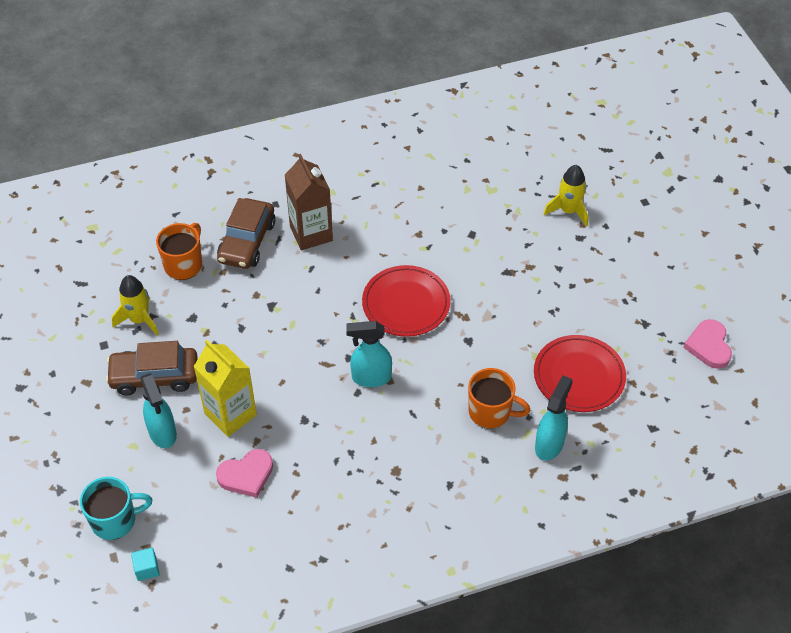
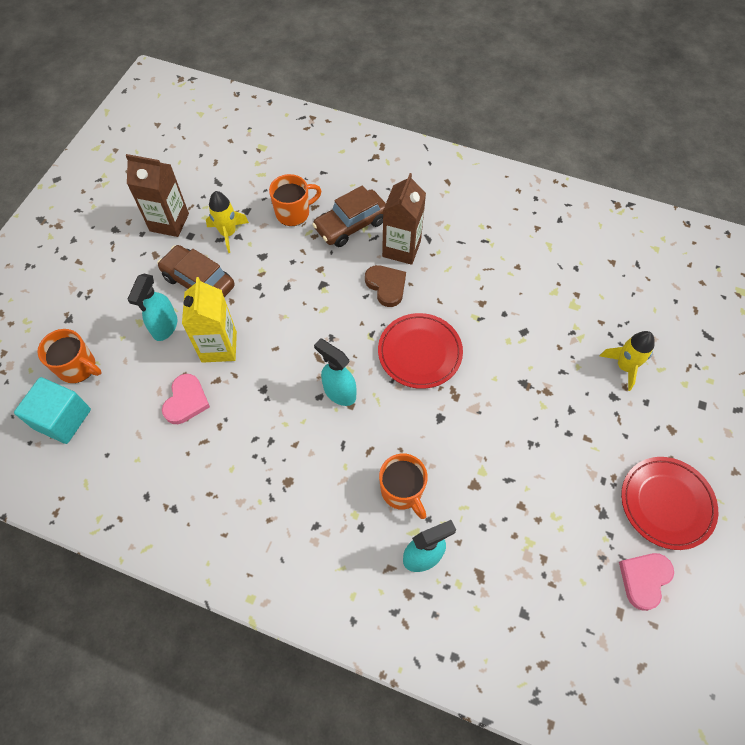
camera: 40 degrees right, 10 degrees up
turquoise mug [80,477,152,540] -> orange mug [37,329,101,383]
turquoise cube [131,548,160,581] -> turquoise cube [14,377,91,444], size x2.20
pink heart [216,449,273,498] -> pink heart turned 90 degrees counterclockwise [162,374,210,424]
red plate [534,335,626,412] -> red plate moved to [621,457,718,550]
none -> brown carton [126,154,189,237]
none -> brown heart [365,265,406,307]

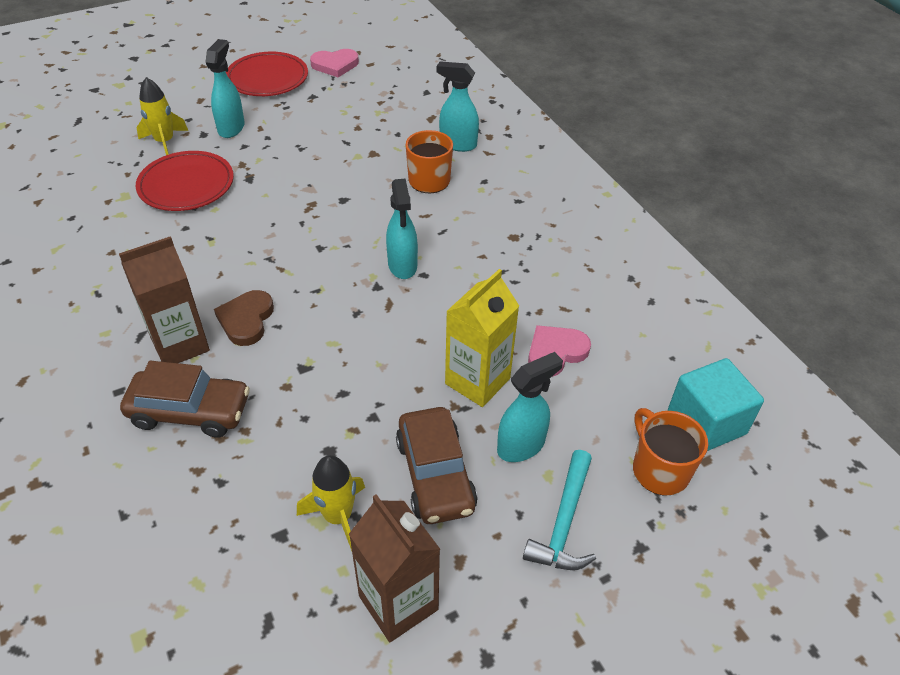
camera: 140 degrees left, 15 degrees down
orange mug [269,174,321,226] -> none
red plate [378,313,463,389] -> red plate moved to [136,151,234,211]
none -> turquoise spray bottle [206,39,245,138]
none -> turquoise hammer [523,450,596,570]

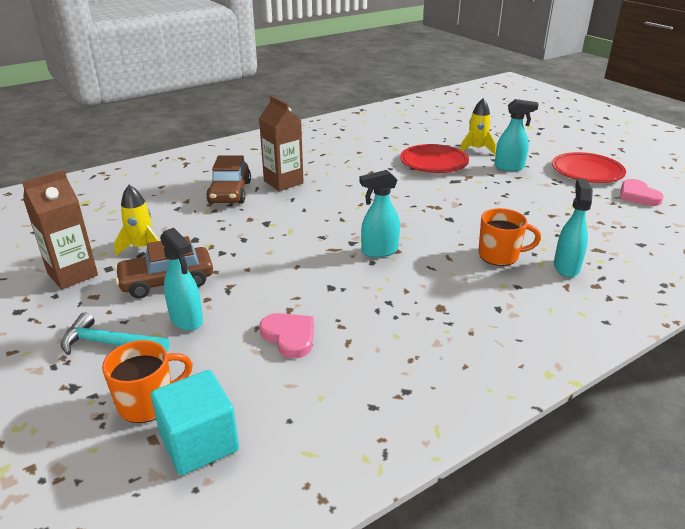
camera: 85 degrees right, 15 degrees down
brown heart [214,290,274,346] -> none
yellow carton [445,269,519,407] -> none

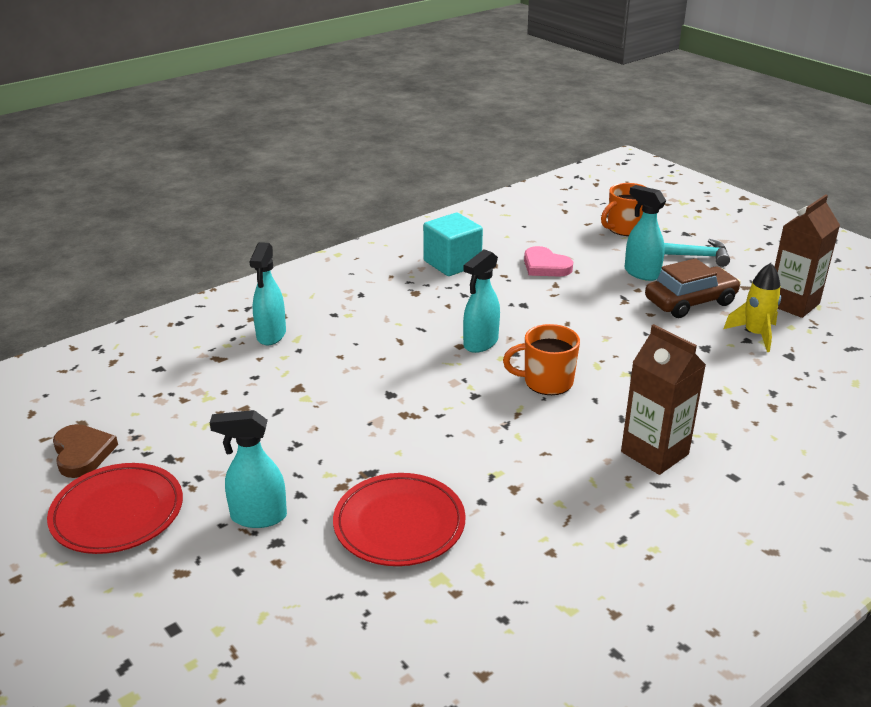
camera: 175 degrees right, 0 degrees up
turquoise cube [151,370,239,476] -> turquoise cube moved to [423,213,483,276]
brown car [206,155,251,204] -> none
turquoise spray bottle [359,170,400,258] -> turquoise spray bottle turned 150 degrees clockwise [463,249,500,353]
yellow rocket [460,98,496,154] -> none
orange mug [478,208,541,266] -> orange mug moved to [503,324,580,395]
pink heart [620,179,664,206] -> brown heart [53,424,118,478]

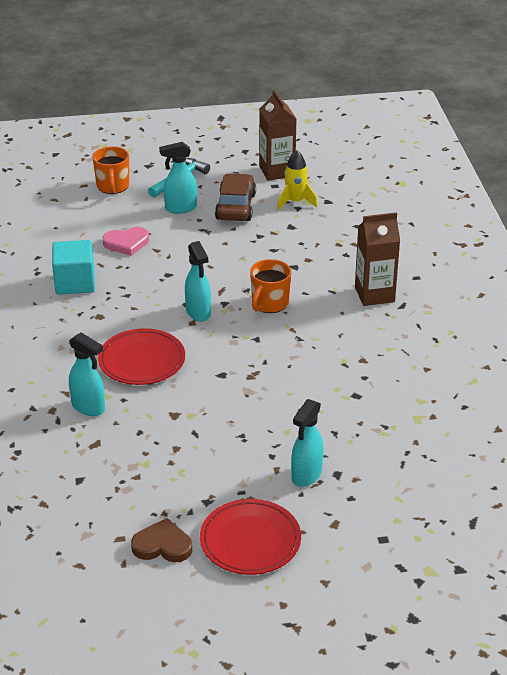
camera: 60 degrees left, 5 degrees up
red plate [333,473,466,566] -> red plate moved to [98,328,185,385]

